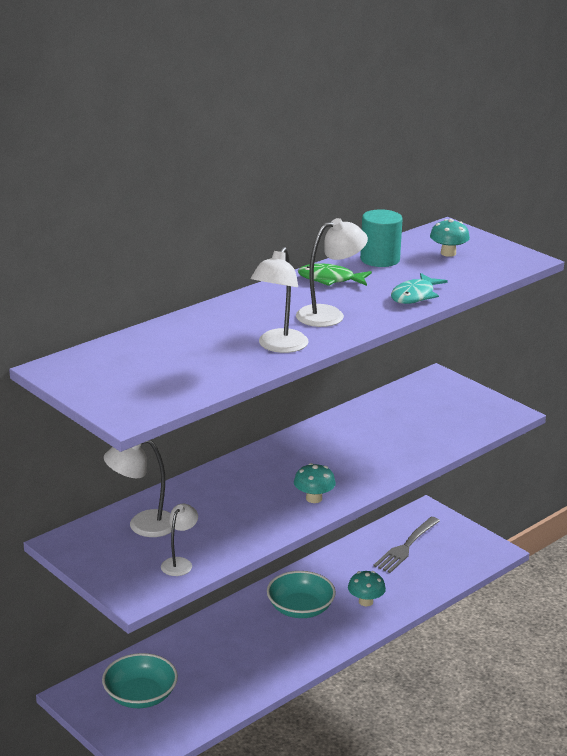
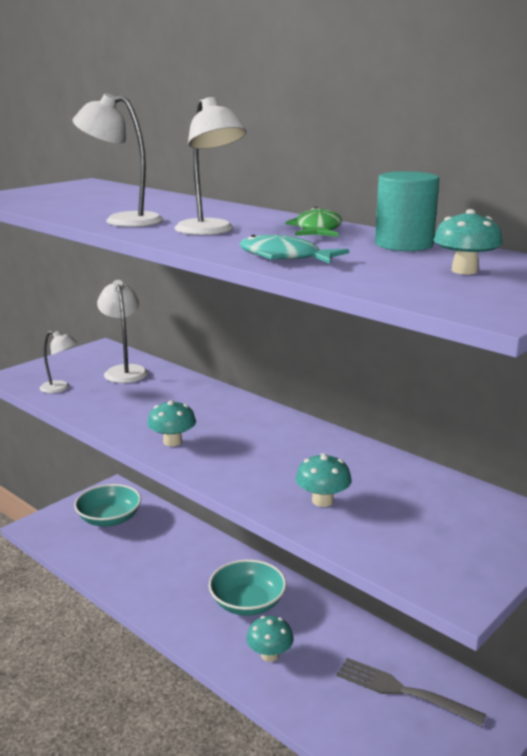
camera: 85 degrees right, 5 degrees down
none -> turquoise mushroom [296,453,352,507]

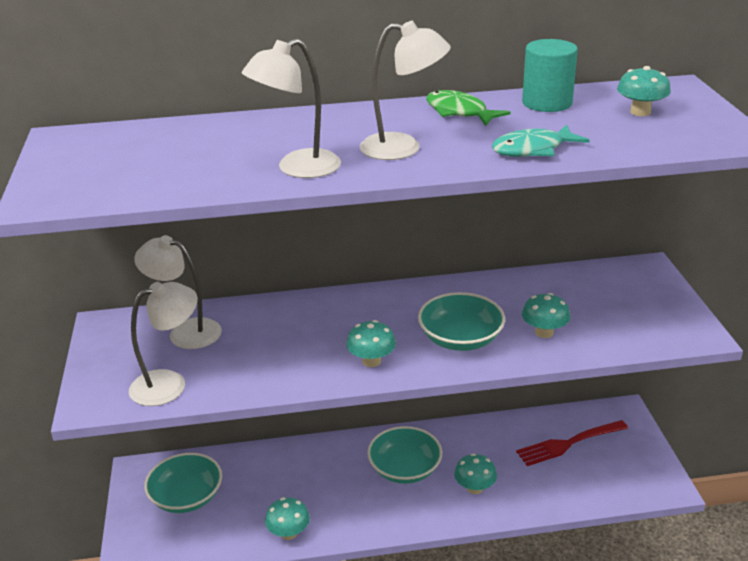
camera: 50 degrees left, 10 degrees up
white lamp [40,331,77,393] -> white lamp [129,282,198,406], size x1.58
grey fork [337,658,486,726] -> red fork [516,420,628,466]
none -> turquoise mushroom [265,497,310,540]
none -> turquoise bowl [418,292,505,351]

